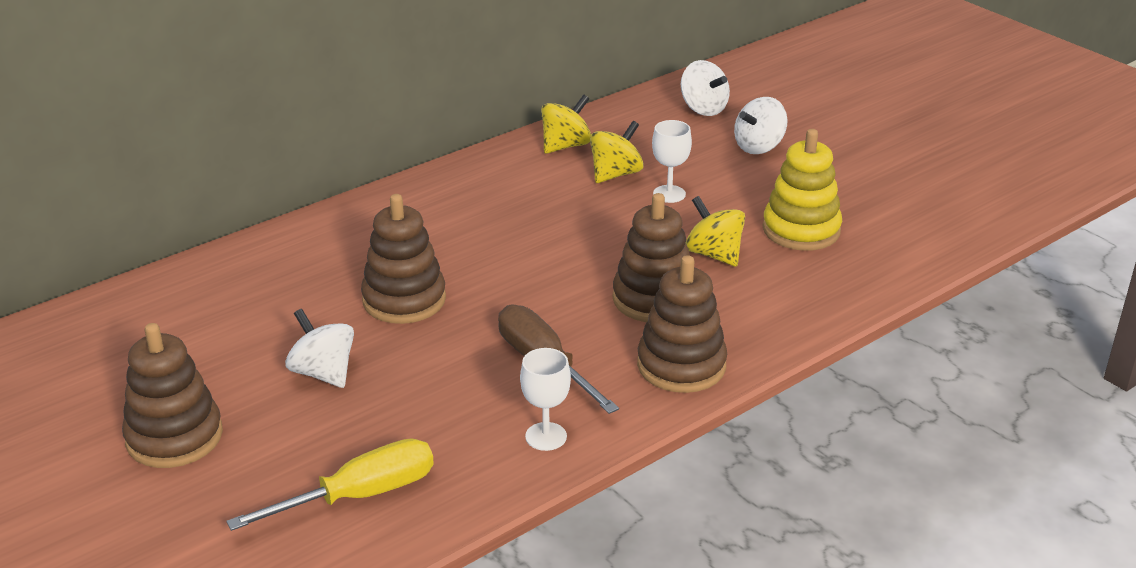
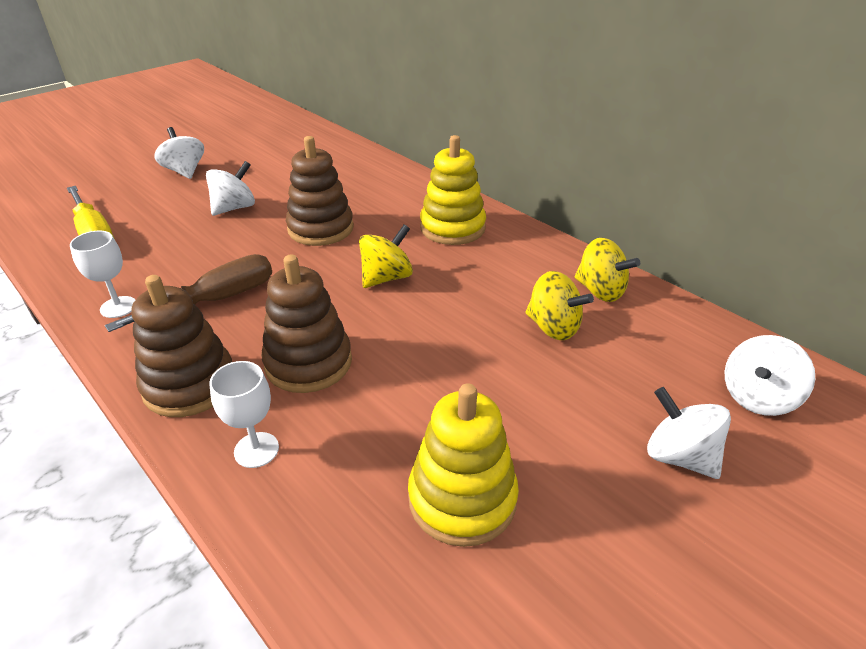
camera: 85 degrees right, 5 degrees up
brown stacking toy [122,323,223,468] -> white spinning top [154,127,204,179]
white goblet [652,120,692,203] -> white goblet moved to [209,361,279,468]
yellow spinning top [685,196,745,267] -> yellow spinning top moved to [359,225,413,288]
none -> yellow stacking toy [420,135,486,245]

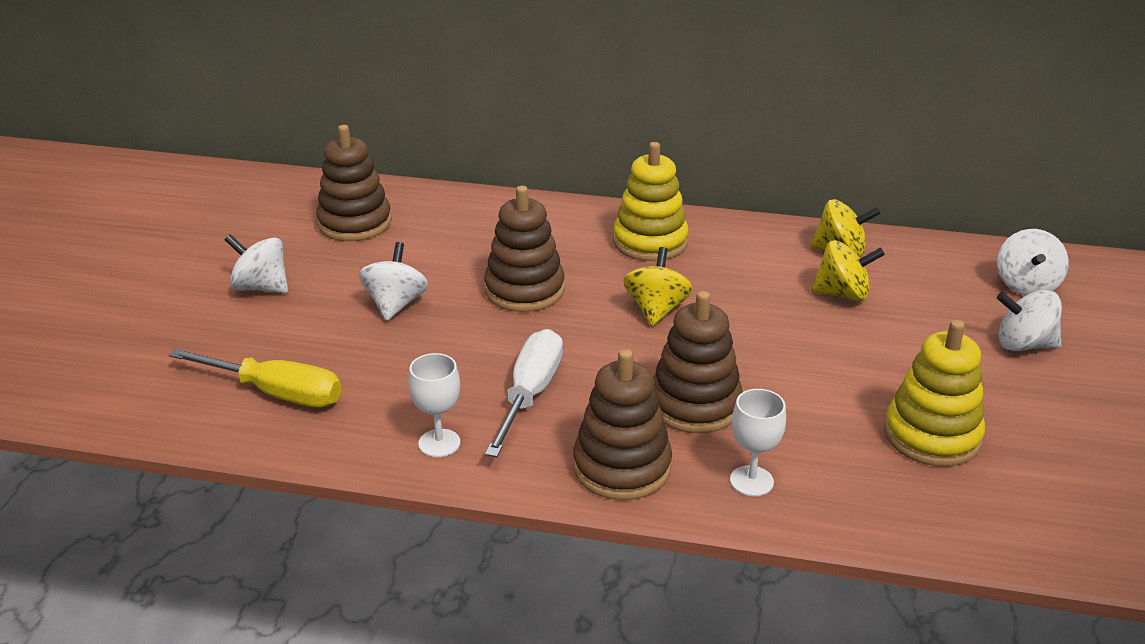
camera: 35 degrees left, 5 degrees down
brown screwdriver [105,254,272,332] -> white screwdriver [485,329,563,457]
none -> brown stacking toy [316,125,392,241]

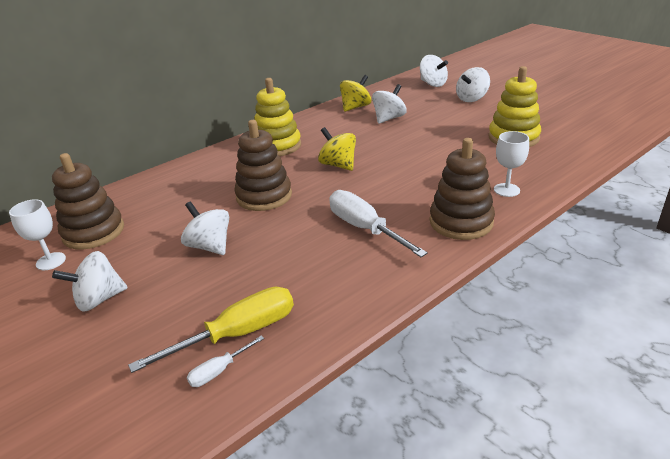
camera: 50 degrees left, 0 degrees up
white goblet [408,353,460,457] -> white goblet moved to [9,199,66,270]
brown stacking toy [653,291,743,433] -> none
yellow spinning top [811,240,885,301] -> white spinning top [372,84,407,124]
none -> white screwdriver [187,335,264,387]

